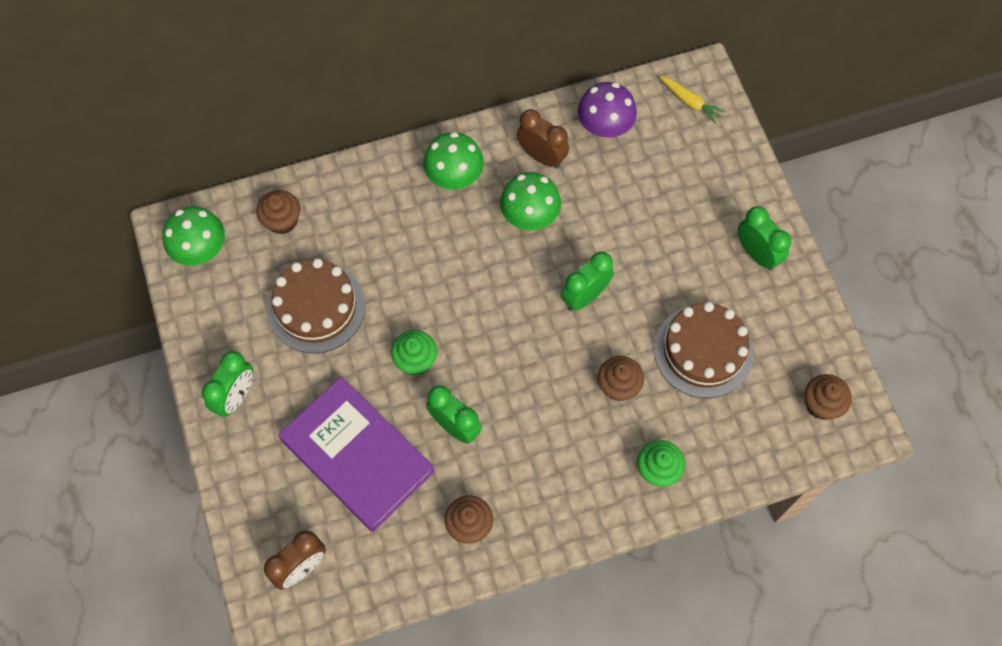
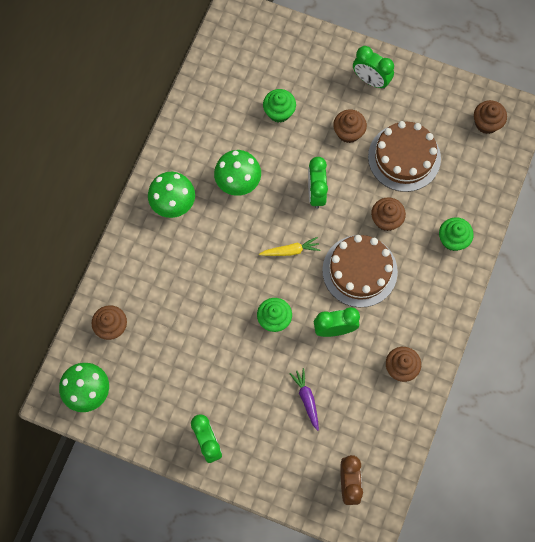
camera: 50 degrees left, 5 degrees up
brown cake [267,258,365,353] -> brown cake moved to [322,235,398,307]
purple book [278,377,435,532] -> purple carrot [289,368,319,431]
brown clock [517,109,569,168] -> none
purple mushroom [578,82,637,138] -> none
yellow carrot [660,76,725,124] -> yellow carrot moved to [259,237,320,256]
green clock [738,206,791,270] -> green clock turned 150 degrees counterclockwise [353,46,394,89]
none -> green cupcake [263,89,296,122]
none -> brown cupcake [333,109,367,143]

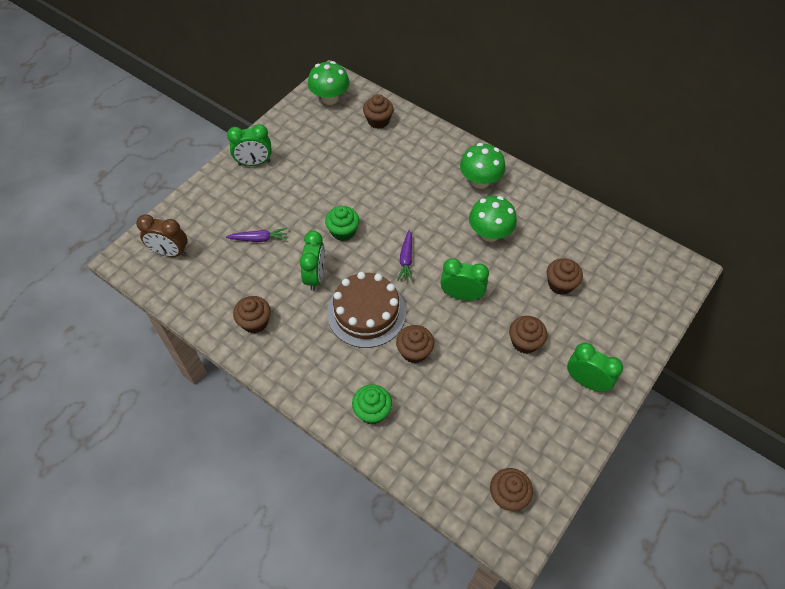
camera: 105 degrees right, 15 degrees down
yellow carrot [259,237,320,256] -> purple carrot [397,230,413,281]
green cupcake [263,89,296,122] -> brown cupcake [547,258,583,295]
green clock [353,46,394,89] -> green clock turned 75 degrees clockwise [567,343,623,392]
brown cake [368,121,441,192] -> none

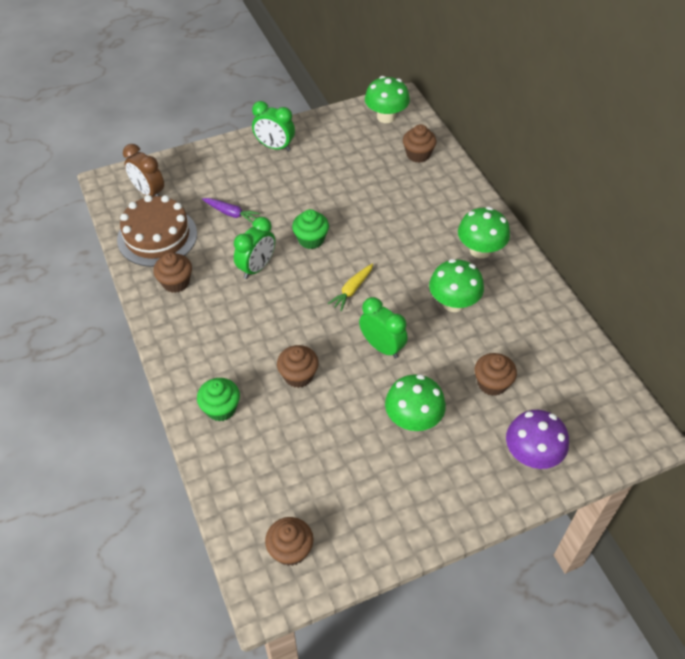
camera: 30 degrees right, 5 degrees down
brown cake [327,272,406,348] -> brown cake moved to [117,195,197,267]
purple carrot [397,230,413,281] -> yellow carrot [328,263,373,311]
brown cupcake [509,316,547,354] -> green mushroom [385,374,446,431]
green clock [567,343,623,392] -> none
none -> purple mushroom [506,410,569,469]

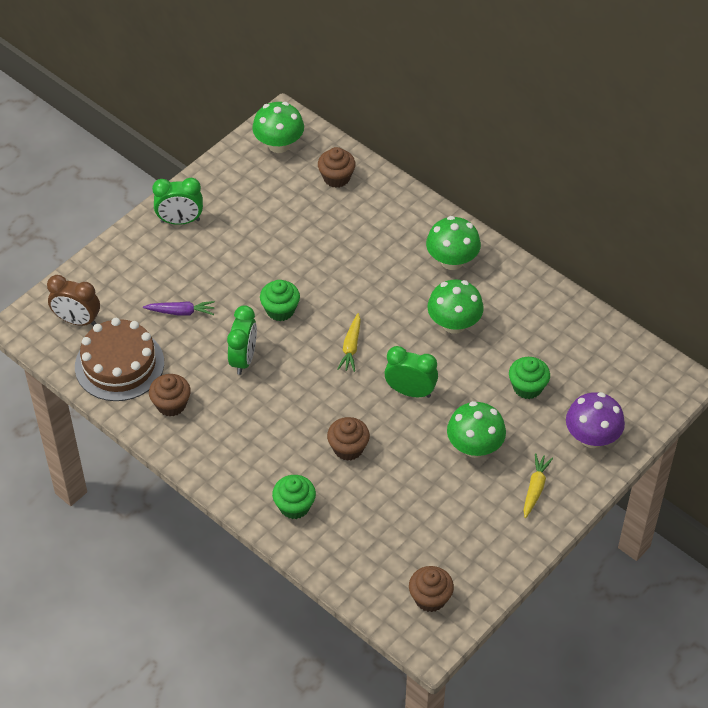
camera: 25 degrees left, 0 degrees up
brown cupcake [475,353,517,396] -> green cupcake [509,357,550,399]
none -> yellow carrot [524,453,553,518]

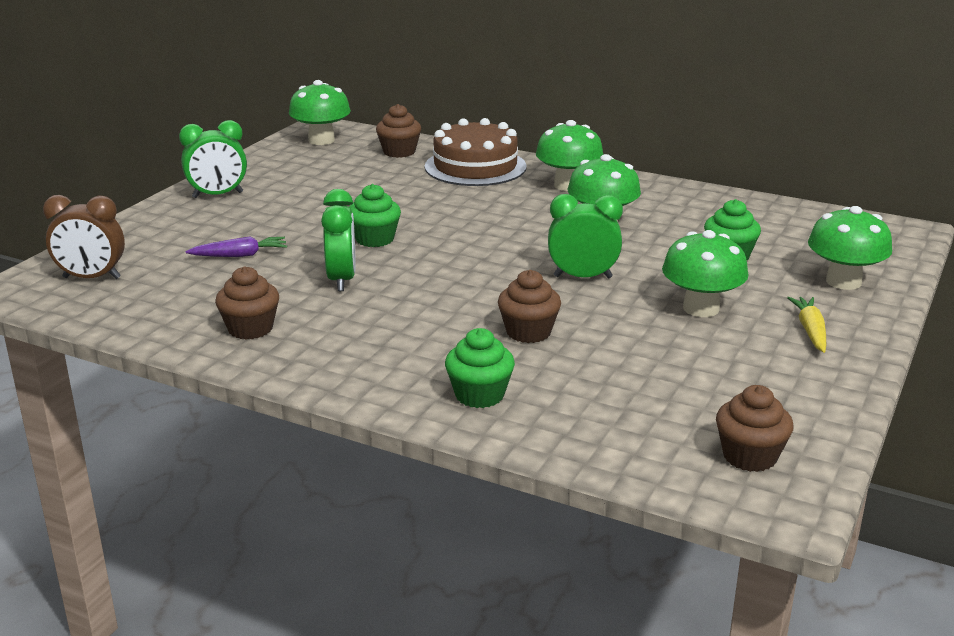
camera: 15 degrees left, 25 degrees down
brown cake [75,318,164,401] -> brown cake moved to [425,118,526,186]
yellow carrot [338,313,361,372] -> none
purple mushroom [566,392,625,448] -> green mushroom [808,206,892,290]

